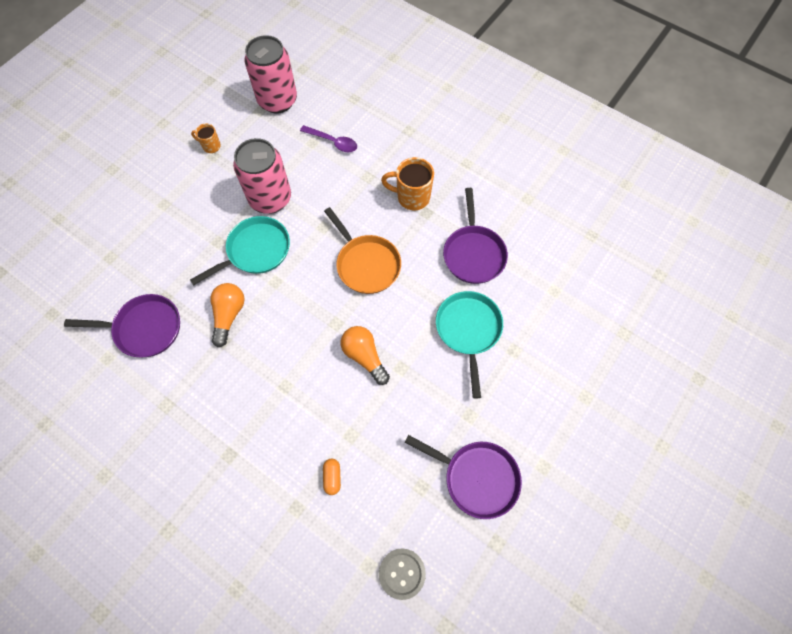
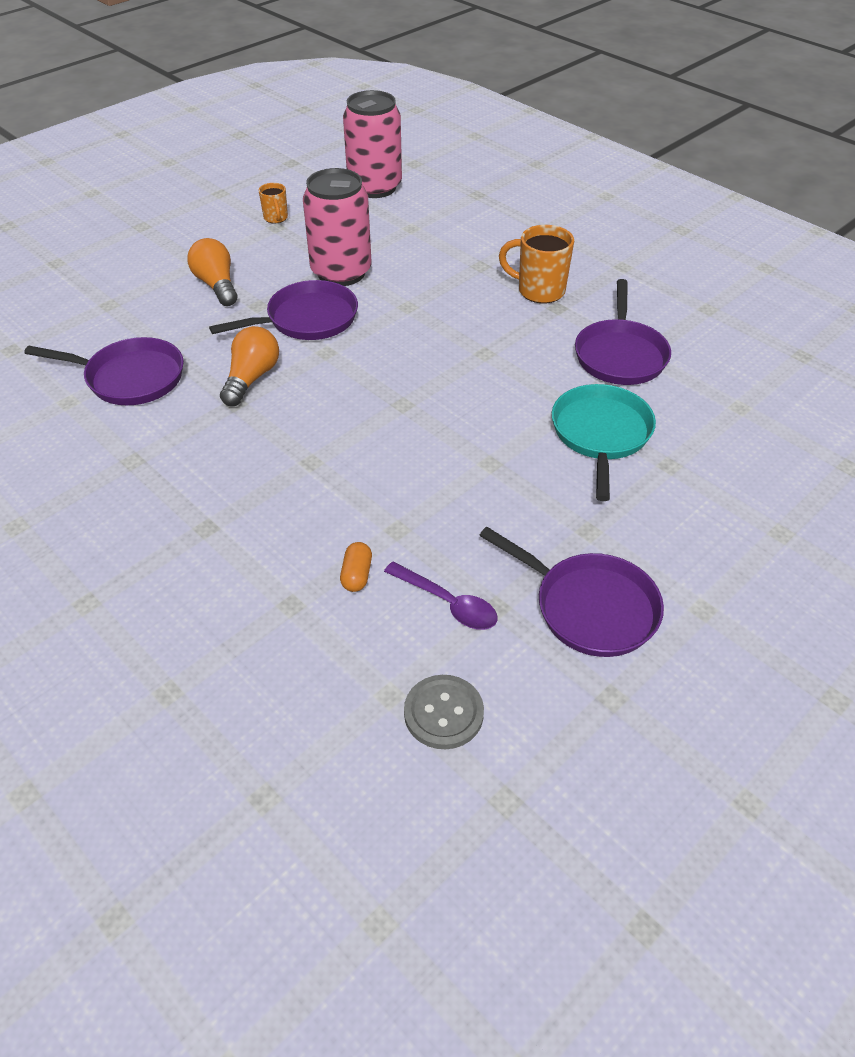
camera: 10 degrees right, 20 degrees down
turquoise pan [190,216,290,285] -> purple pan [209,280,358,340]
orange mug [191,124,221,153] -> orange mug turned 135 degrees counterclockwise [259,183,288,223]
purple spoon [300,125,357,152] -> purple spoon moved to [384,562,497,630]
orange pan [324,207,401,294] -> none
orange light bulb [341,326,390,385] -> orange light bulb moved to [188,238,237,306]

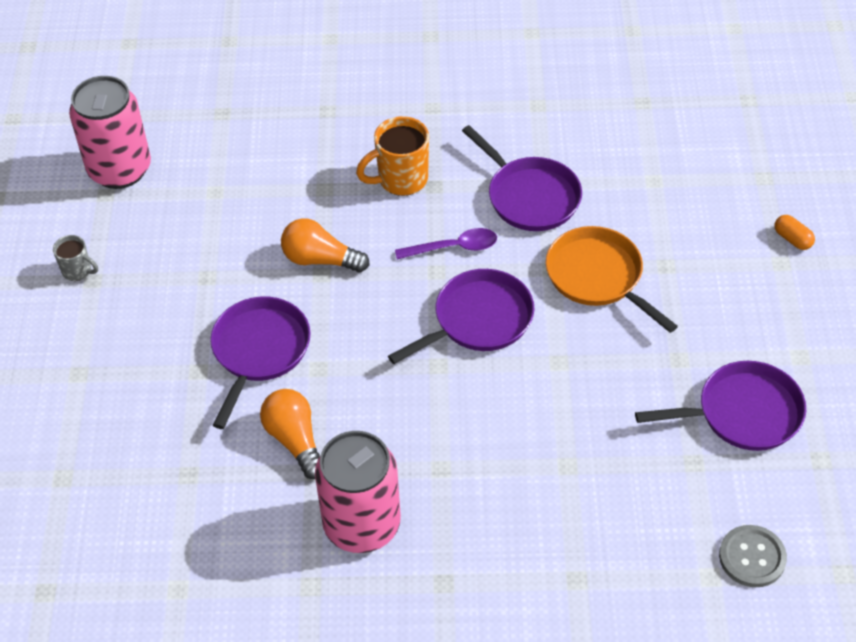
camera: 45 degrees left, 5 degrees up
purple pan [24,337,184,405] -> purple pan moved to [388,269,535,364]
orange light bulb [188,238,237,306] -> orange light bulb moved to [281,218,370,272]
orange mug [259,183,288,223] -> grey mug [53,235,98,281]
pink can [303,168,371,286] -> pink can moved to [315,431,401,553]
orange capsule [340,542,372,592] -> orange capsule moved to [775,215,815,250]
purple spoon [384,562,497,630] -> purple spoon moved to [395,228,497,259]
turquoise pan [552,384,656,501] -> orange pan [546,226,678,333]

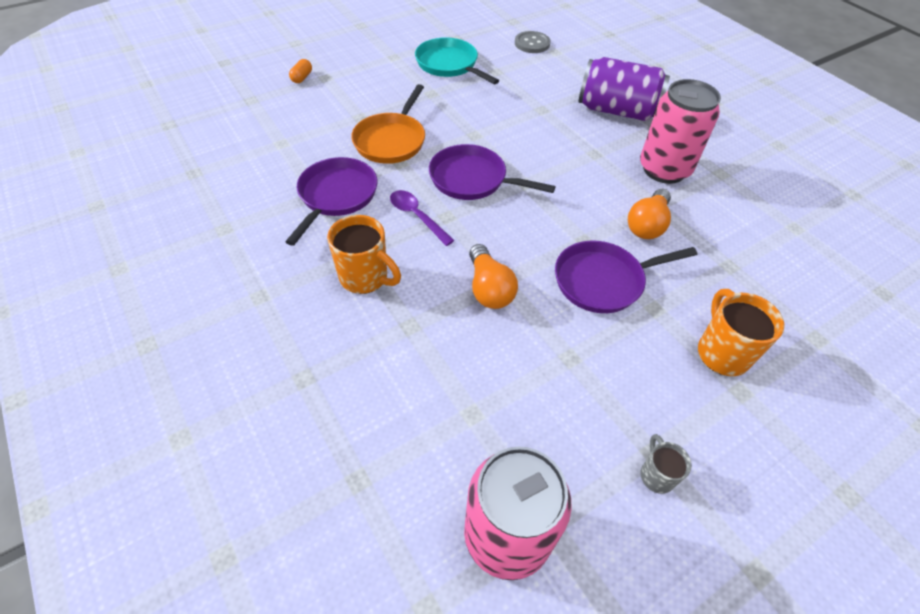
camera: 125 degrees left, 0 degrees up
purple pan [635,361,806,451] -> turquoise pan [415,37,499,84]
none -> purple can [579,57,670,121]
none -> orange mug [698,289,785,376]

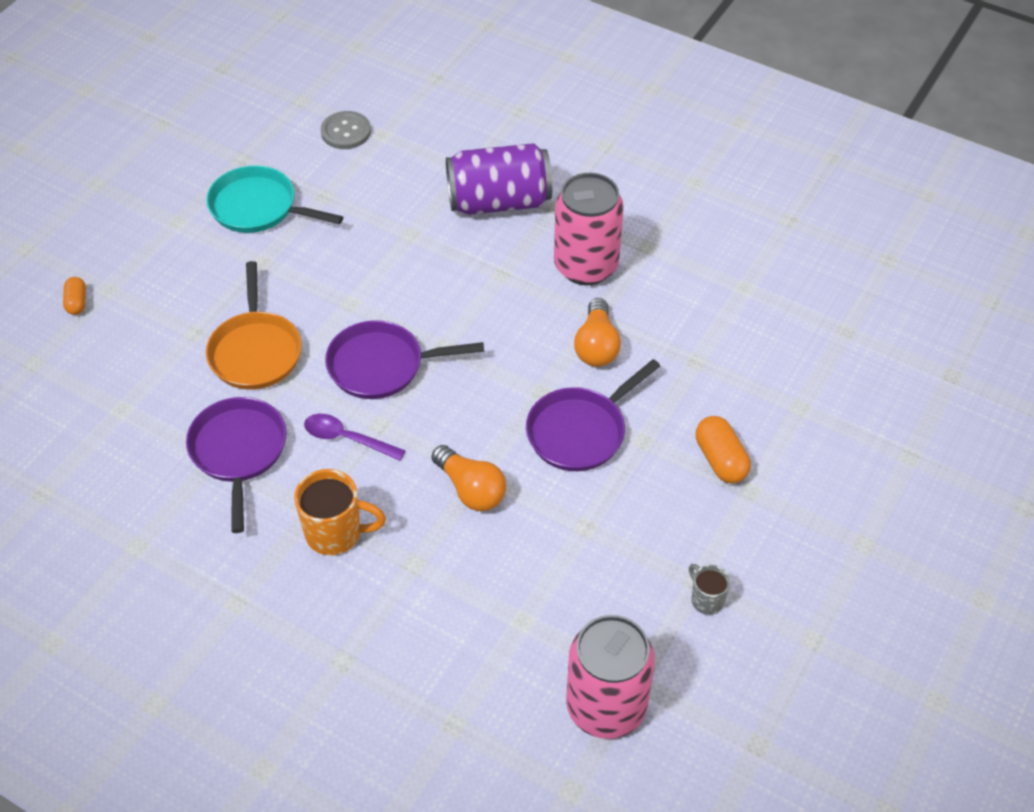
camera: 25 degrees left, 0 degrees up
orange mug [698,289,785,376] -> orange capsule [696,416,751,483]

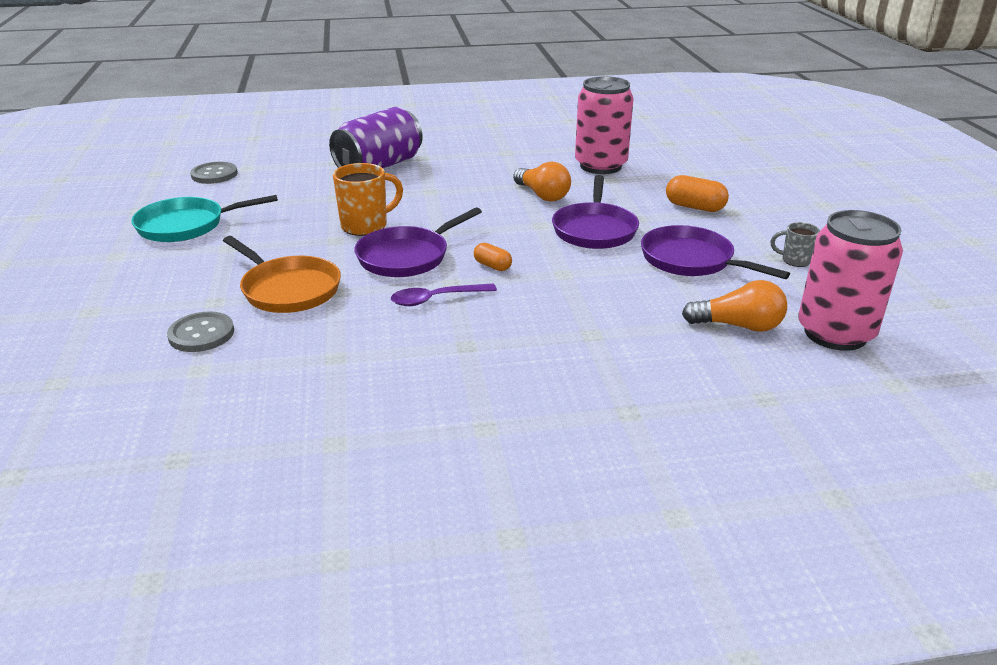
camera: 40 degrees left, 20 degrees down
orange capsule [63,277,86,315] -> orange capsule moved to [474,243,512,271]
purple pan [186,397,287,533] -> purple pan moved to [641,225,790,279]
orange mug [294,469,386,555] -> orange mug moved to [333,163,403,236]
orange light bulb [432,445,506,511] -> orange light bulb moved to [682,280,787,332]
pink can [554,173,624,285] -> pink can moved to [575,76,633,174]
none -> grey button [167,311,234,352]

